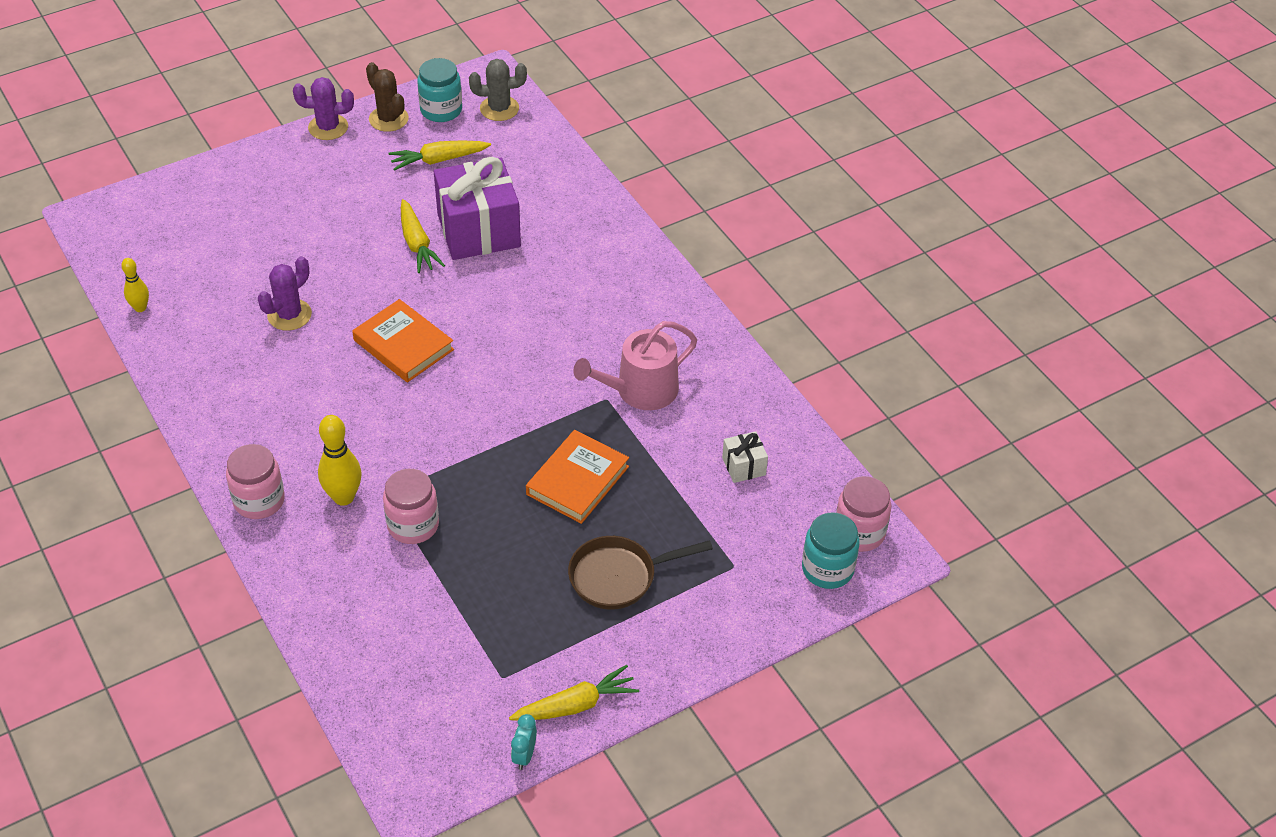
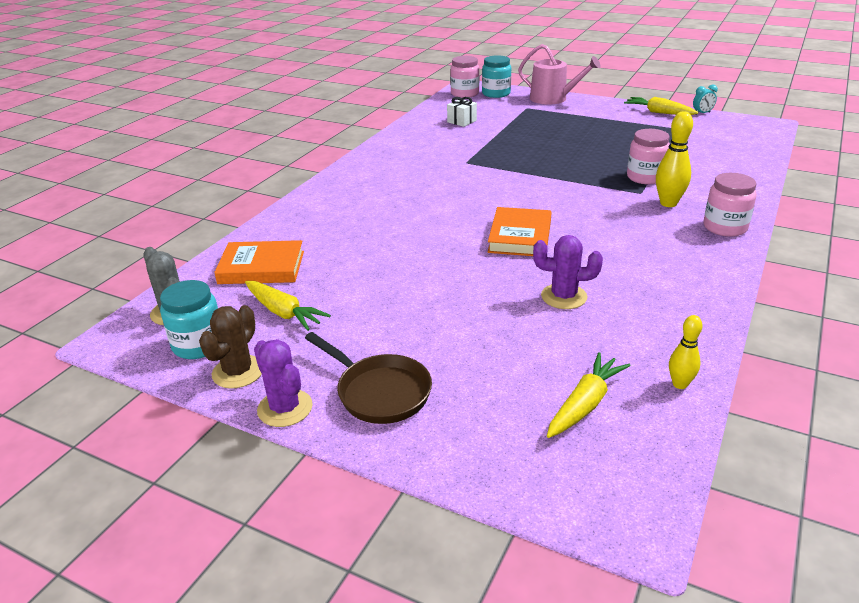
camera: 120 degrees left, 15 degrees down
yellow carrot [401,199,445,273] -> yellow carrot moved to [547,352,631,438]
purple gift [434,157,521,260] -> none
orange book [526,430,629,524] -> orange book moved to [214,240,304,284]
brown pan [568,536,713,610] -> brown pan moved to [305,332,432,424]
pink watering can [573,321,697,410] -> pink watering can moved to [518,44,601,105]

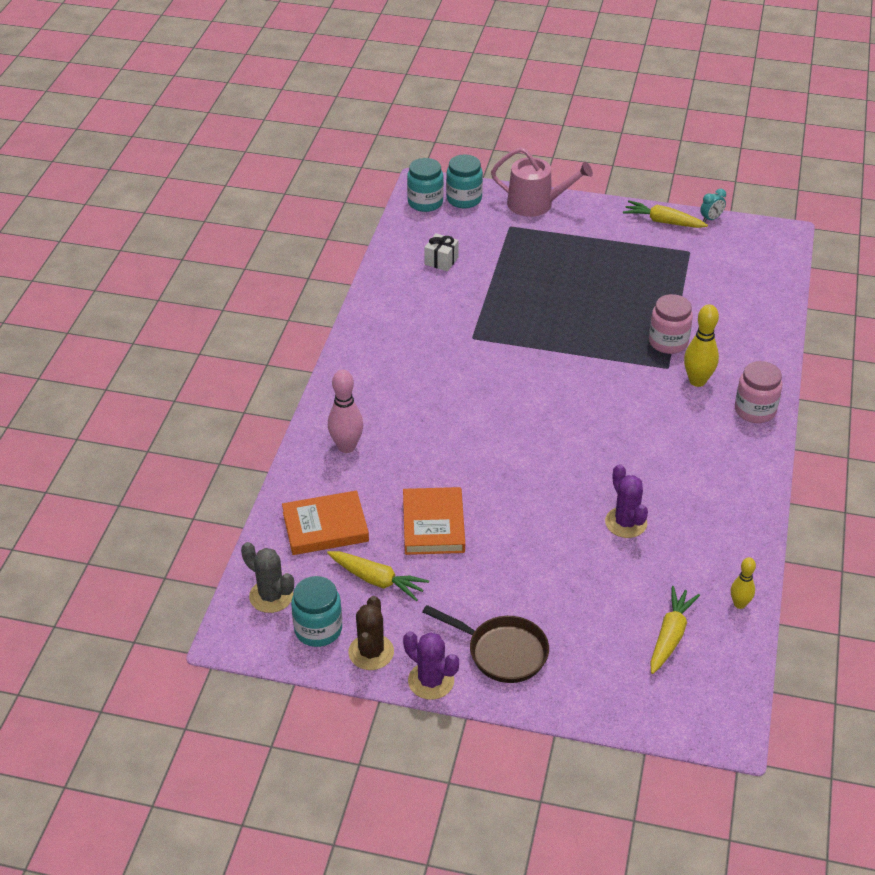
camera: 15 degrees left, 10 degrees up
pink jar [450,56,479,98] -> turquoise jar [407,158,444,212]
orange book [488,207,552,256] -> orange book moved to [403,487,465,555]
purple cactus [533,235,603,309] -> purple cactus turned 75 degrees clockwise [605,464,648,538]
none -> pink bowling pin [328,369,363,453]

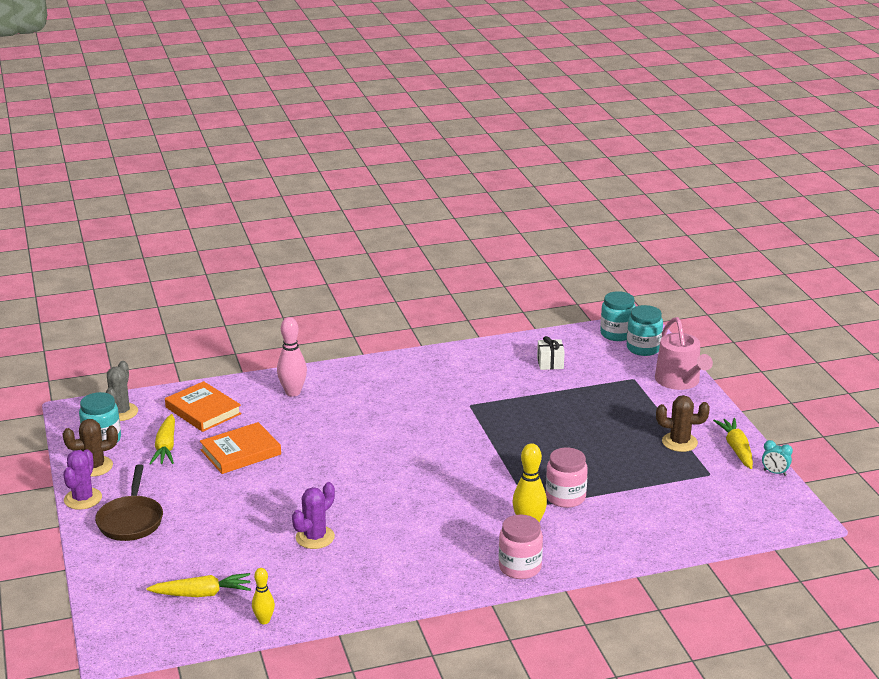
camera: 60 degrees right, 15 degrees down
none -> brown cactus [656,395,710,452]

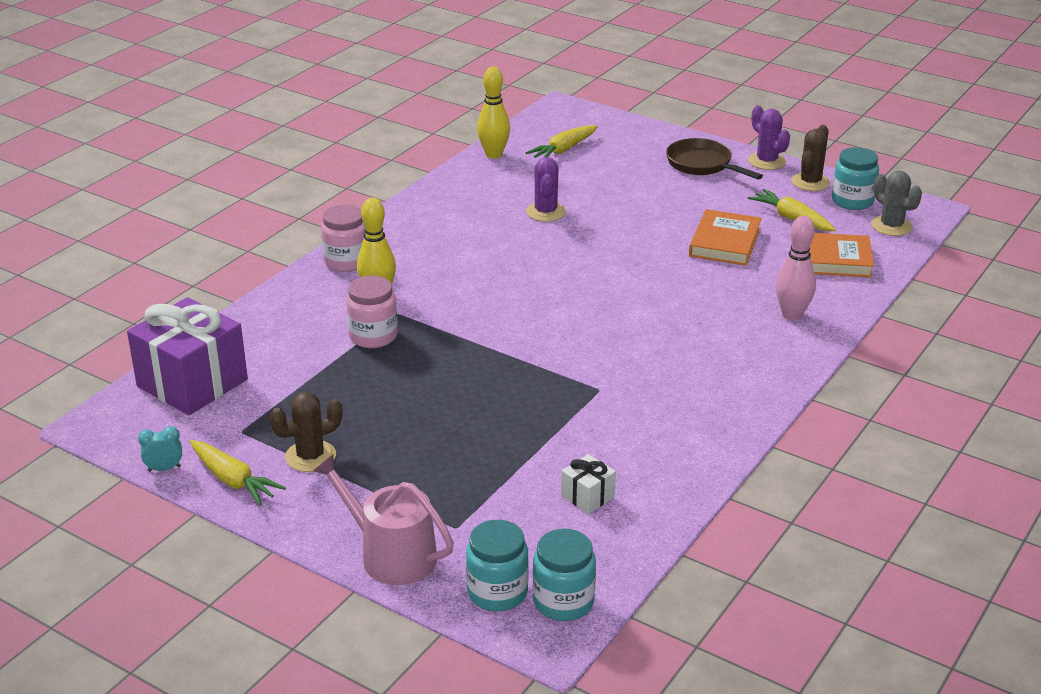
camera: 140 degrees right, 5 degrees up
yellow bowling pin [252,568,275,624] -> yellow bowling pin [477,67,510,159], size x1.63
none -> purple gift [127,297,248,415]

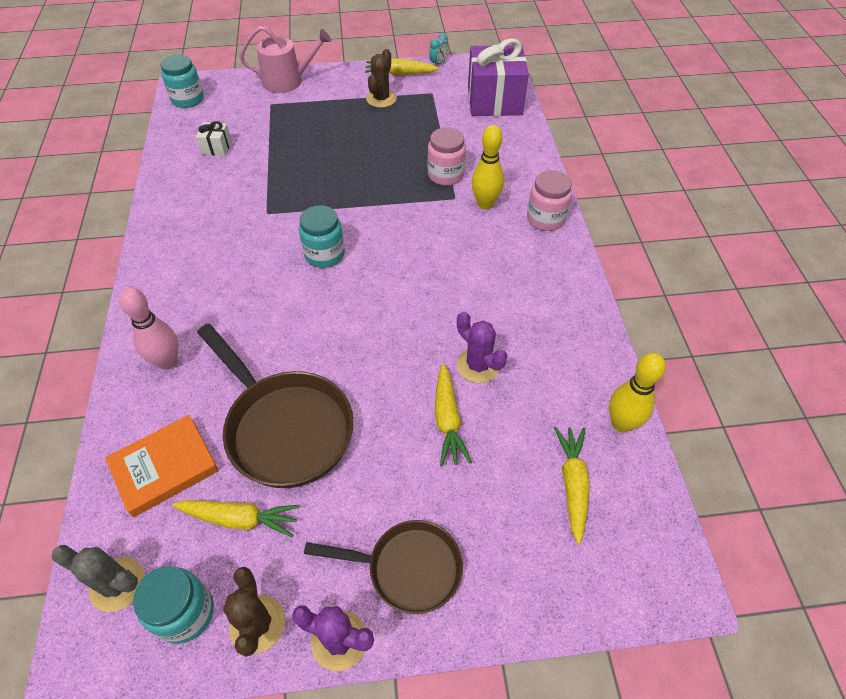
camera: 140 degrees right, 20 degrees up
turquoise jar [466,520,529,611] -> turquoise jar moved to [299,205,345,268]
orange book [689,209,762,266] -> brown pan [197,323,354,488]
none -> yellow carrot [435,363,472,466]

